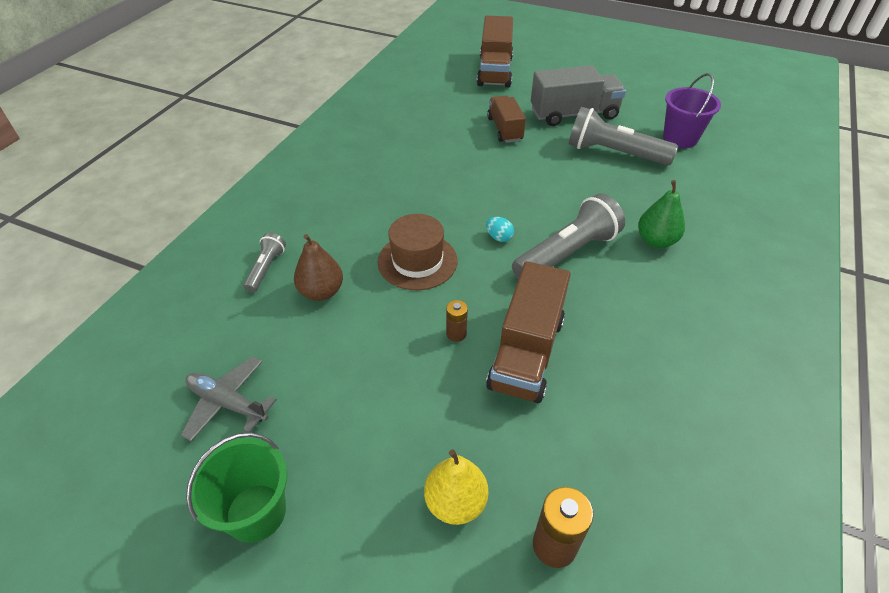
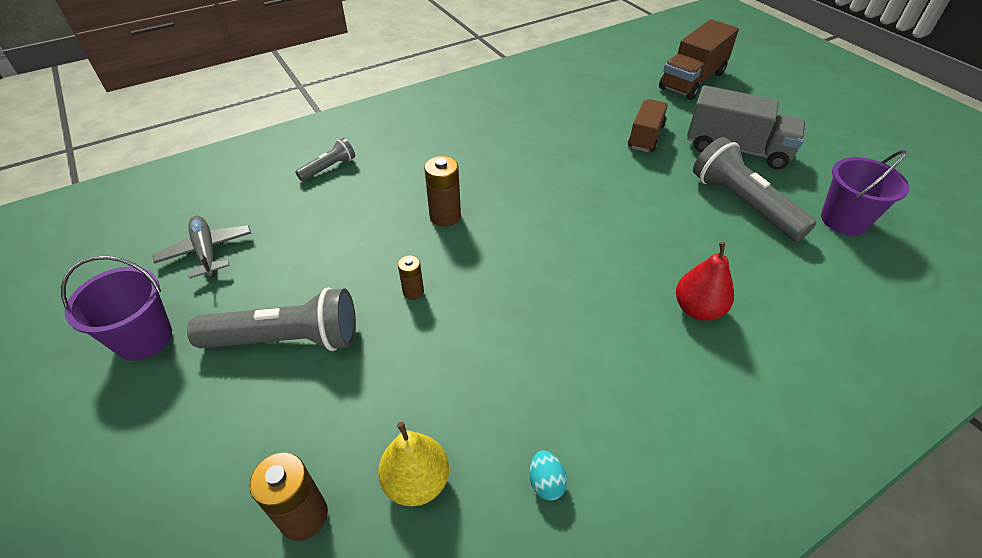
camera: 35 degrees right, 0 degrees up
green bucket [186,432,287,543] -> purple bucket [61,255,172,361]
brown pear [294,234,343,301] -> none
brown hat [378,214,457,290] -> brown battery [424,156,461,227]
yellow pear [424,450,488,525] -> yellow pear moved to [378,422,449,506]
turquoise egg [486,217,514,242] -> turquoise egg moved to [530,450,567,501]
brown truck [486,261,571,403] -> none
grey flashlight [512,193,625,279] -> grey flashlight moved to [187,287,356,351]
green pear [638,180,685,248] -> red pear [676,242,734,321]

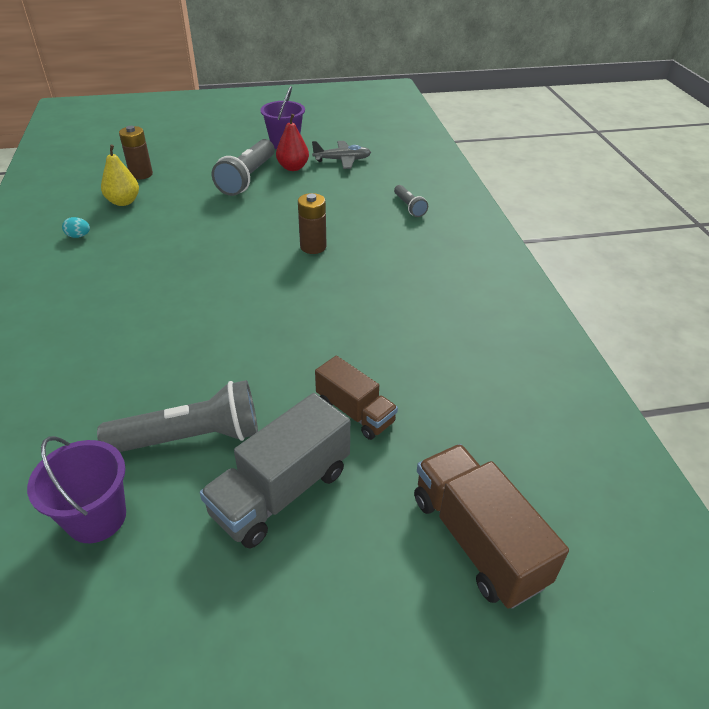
camera: 110 degrees right, 5 degrees down
brown battery [398,255,424,300] -> none
red pear [676,242,734,321] -> red pear moved to [276,114,309,171]

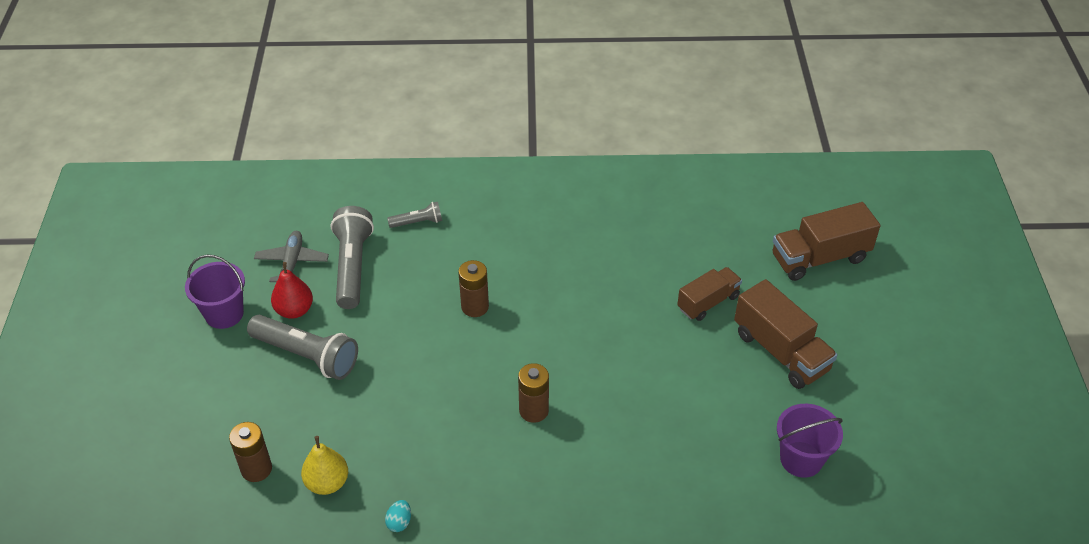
camera: 80 degrees left, 5 degrees up
grey flashlight [97,380,258,452] -> grey flashlight moved to [331,206,374,309]
grey truck [200,393,350,549] -> brown truck [734,279,837,389]
none -> brown battery [518,363,549,423]

